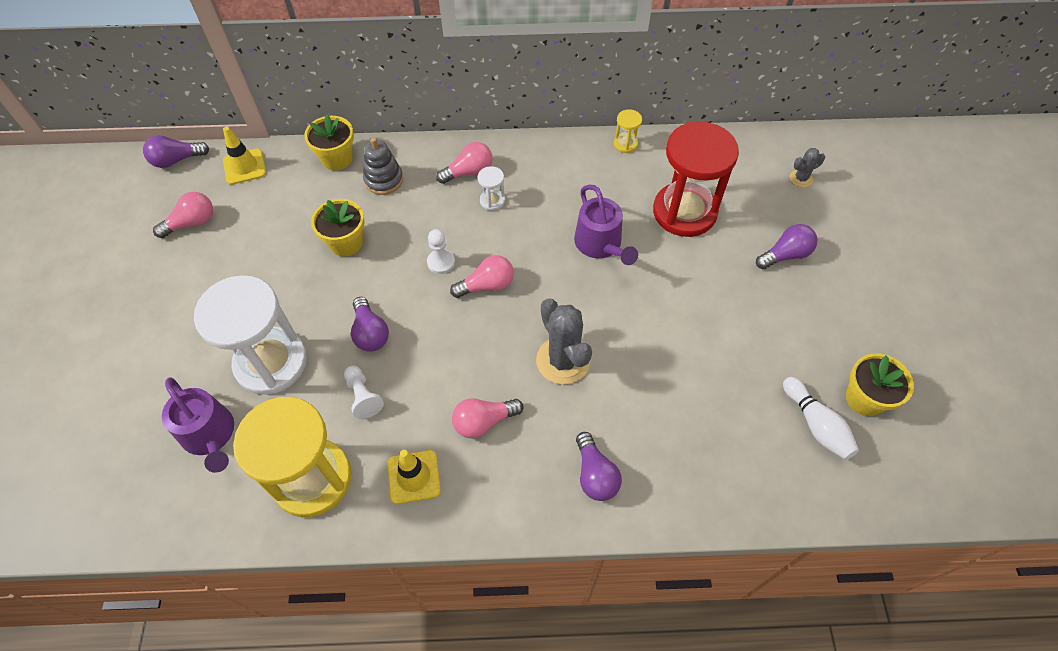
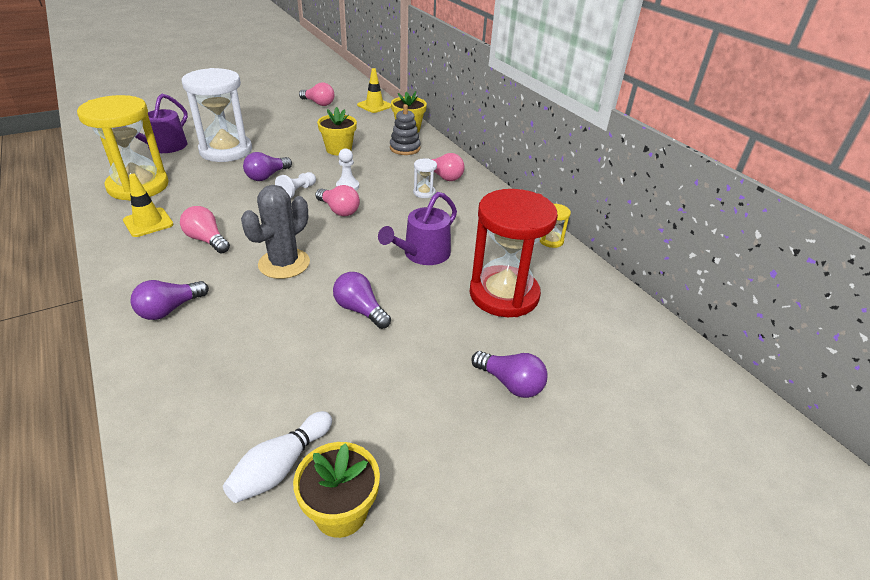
camera: 60 degrees right, 20 degrees down
purple light bulb [143,135,209,168] -> purple light bulb moved to [333,272,391,329]
white pawn [344,366,384,419] -> white pawn moved to [275,172,316,198]
grey cactus [789,148,825,188] -> none

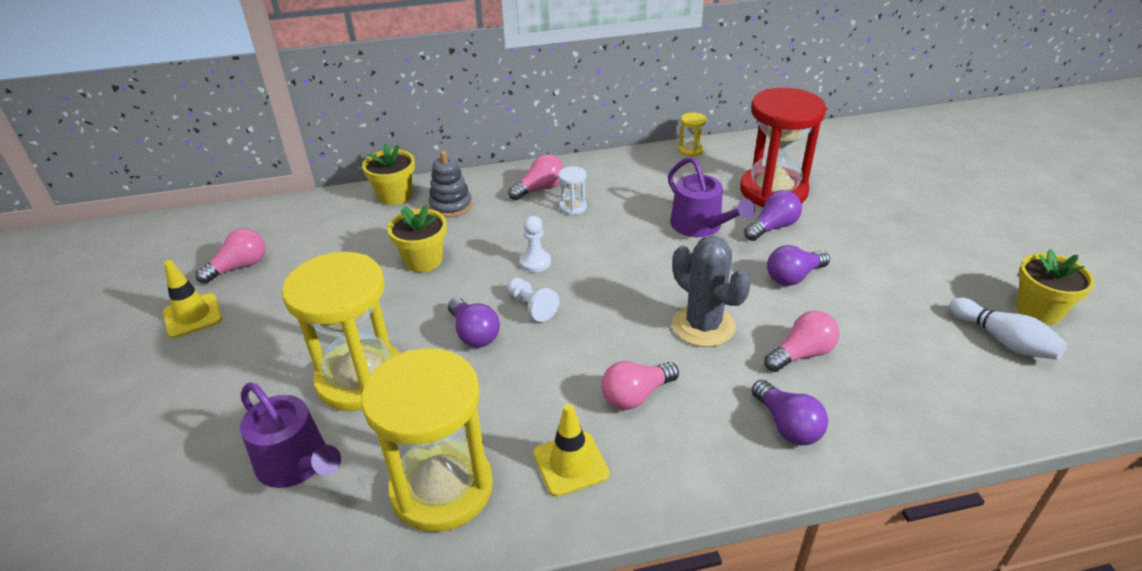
camera: 70 degrees left, 0 degrees up
white hourglass [182,68,252,162] -> yellow hourglass [282,252,400,411]
pink light bulb [315,185,360,216] -> pink light bulb moved to [764,311,840,372]
yellow traffic cone [357,68,391,113] -> yellow traffic cone moved to [163,260,222,338]
purple light bulb [471,351,548,398] -> purple light bulb moved to [744,190,802,241]

